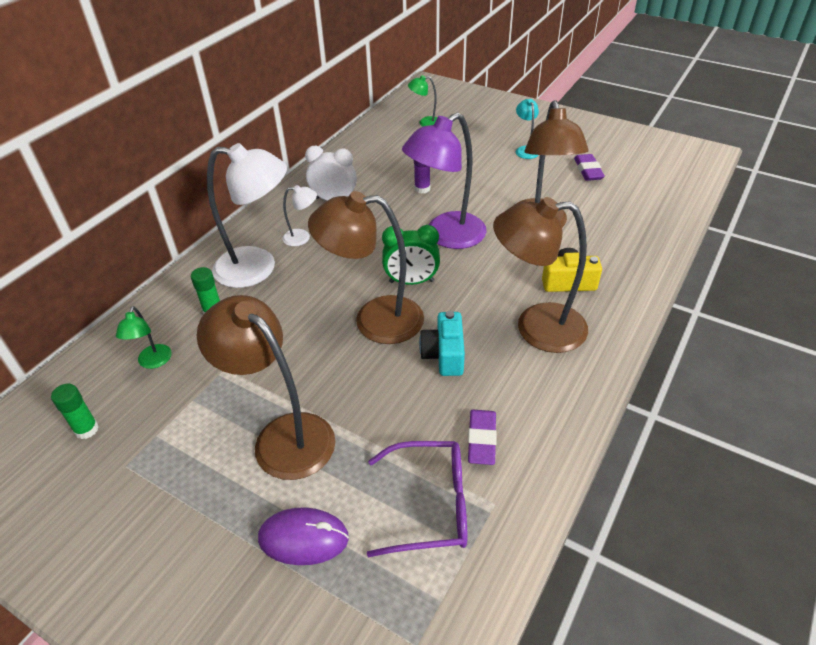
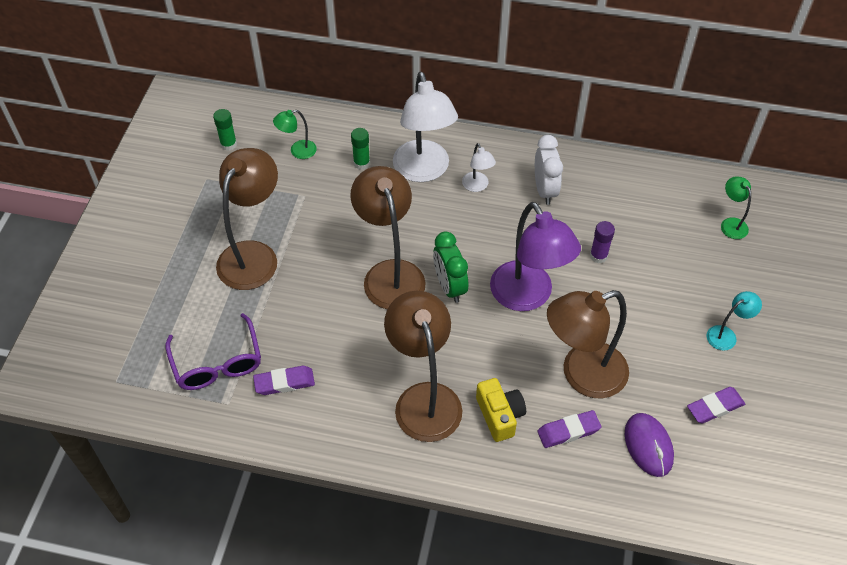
camera: 70 degrees right, 10 degrees up
purple mouse [258,507,349,565] -> purple mouse moved to [625,413,674,477]
purple lamp [402,112,487,249] -> purple lamp turned 150 degrees counterclockwise [490,202,581,311]
turquoise camera [419,311,465,376] -> none
none -> purple eraser [537,410,601,448]

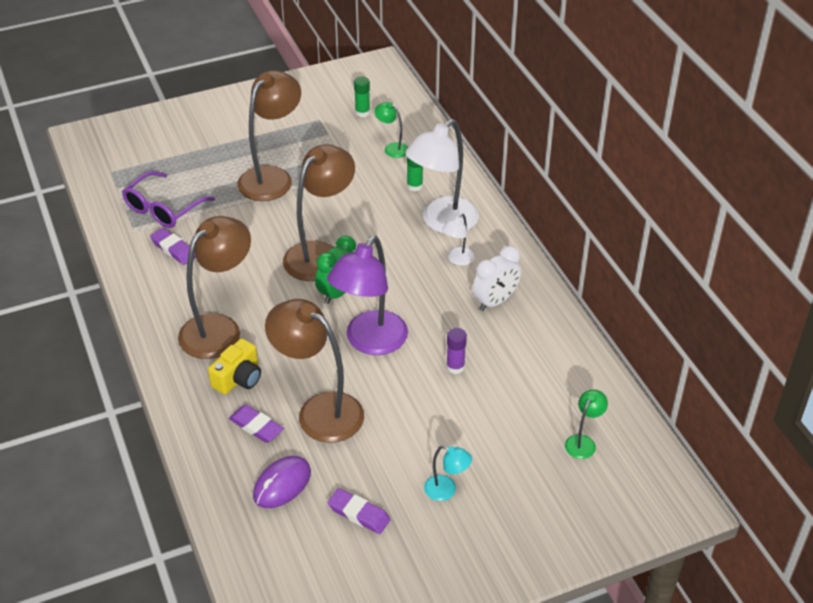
camera: 55 degrees right, 10 degrees down
brown lamp [216,148,278,290] -> brown lamp turned 45 degrees counterclockwise [237,70,301,201]

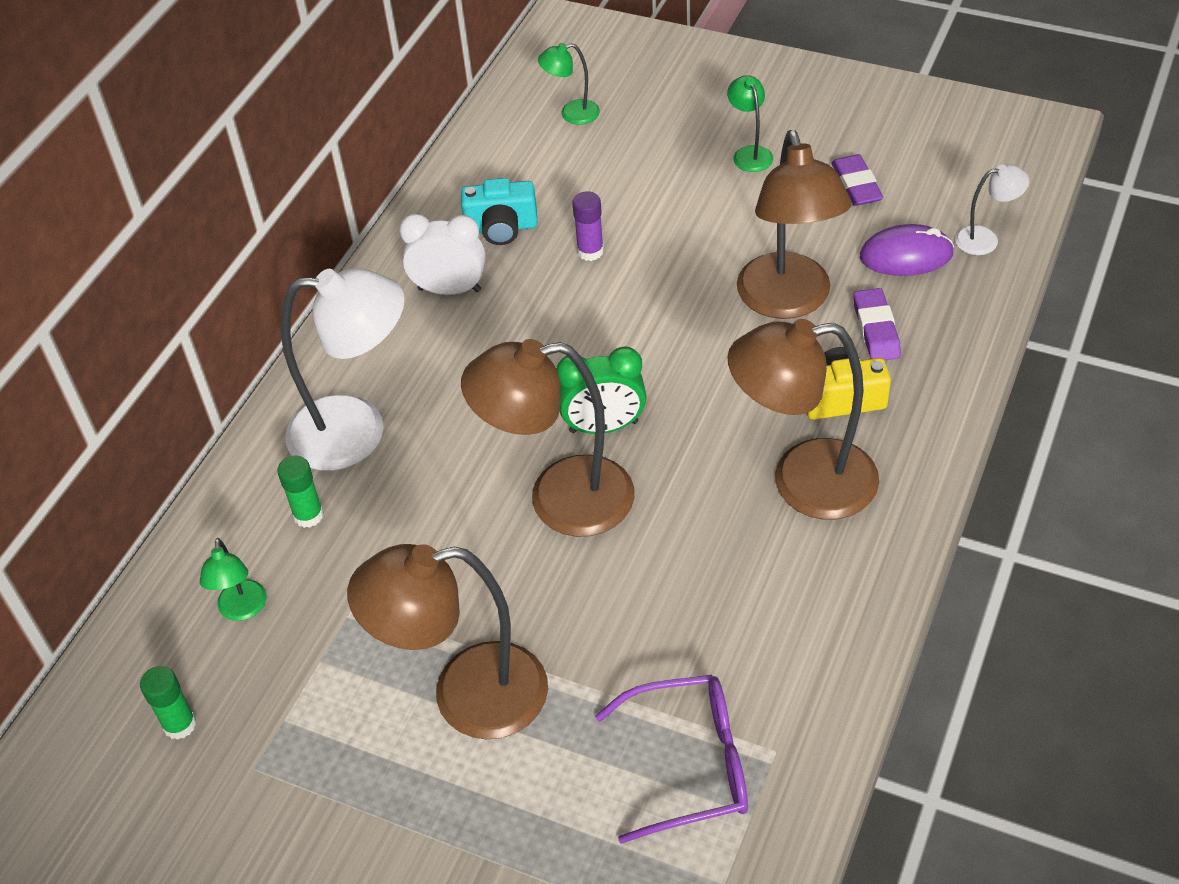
camera: 130 degrees left, 5 degrees up
purple eraser [150,228,196,265] -> none
purple lamp [327,236,408,355] -> none
turquoise lamp [424,445,472,501] -> green lamp [727,75,773,172]
white lamp [442,213,475,266] -> white lamp moved to [955,164,1029,255]
none -> turquoise camera [461,178,538,245]

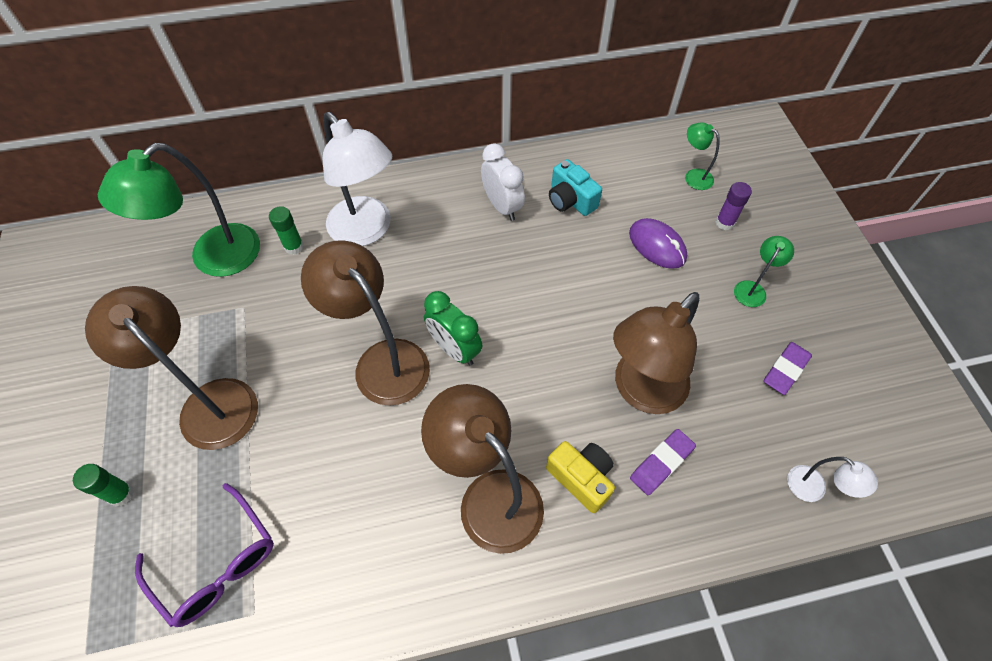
camera: 50 degrees right, 10 degrees up
green glue stick [140,666,196,740] -> green glue stick moved to [73,464,134,506]
green lamp [200,538,267,621] -> green lamp [98,143,260,277], size x2.16
purple glue stick [572,191,604,261] -> purple glue stick moved to [716,182,752,230]
purple mouse [860,224,954,276] -> purple mouse moved to [629,218,687,269]

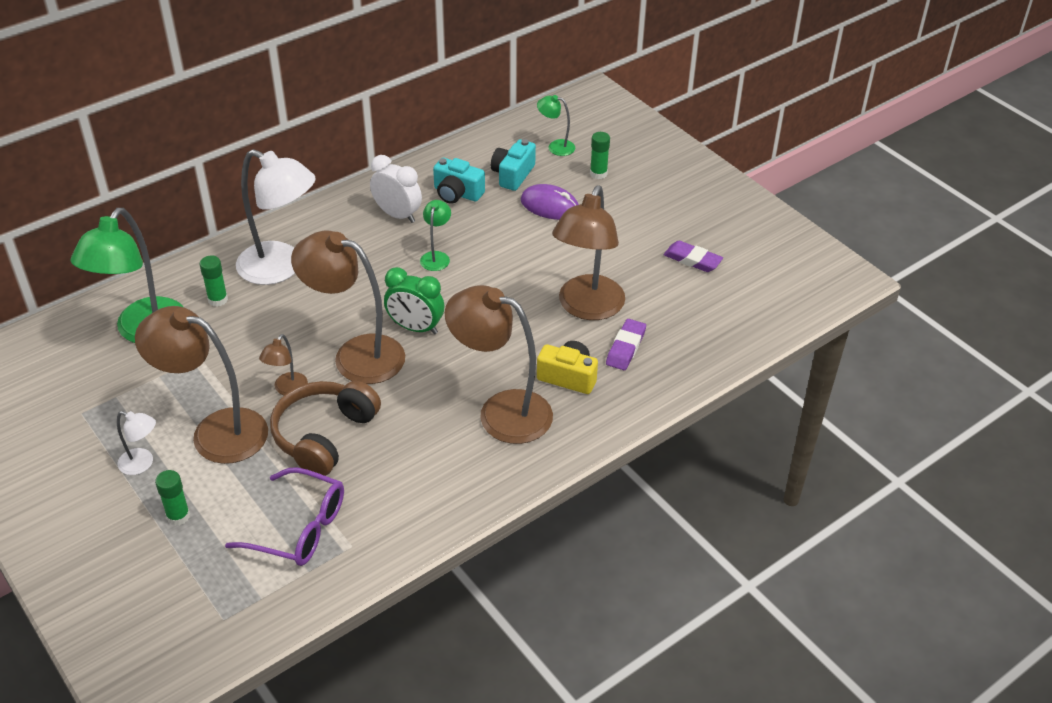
camera: 25 degrees left, 15 degrees down
purple glue stick [716,182,752,230] -> green glue stick [590,132,610,179]
green lamp [734,236,794,307] -> green lamp moved to [420,200,451,271]
purple eraser [764,342,812,395] -> purple eraser turned 75 degrees counterclockwise [664,241,723,272]
white lamp [787,457,878,502] -> white lamp moved to [117,411,156,475]
none -> brown lamp [259,334,308,395]
none -> brown headphones [270,381,381,476]
none -> turquoise camera [491,139,536,191]

